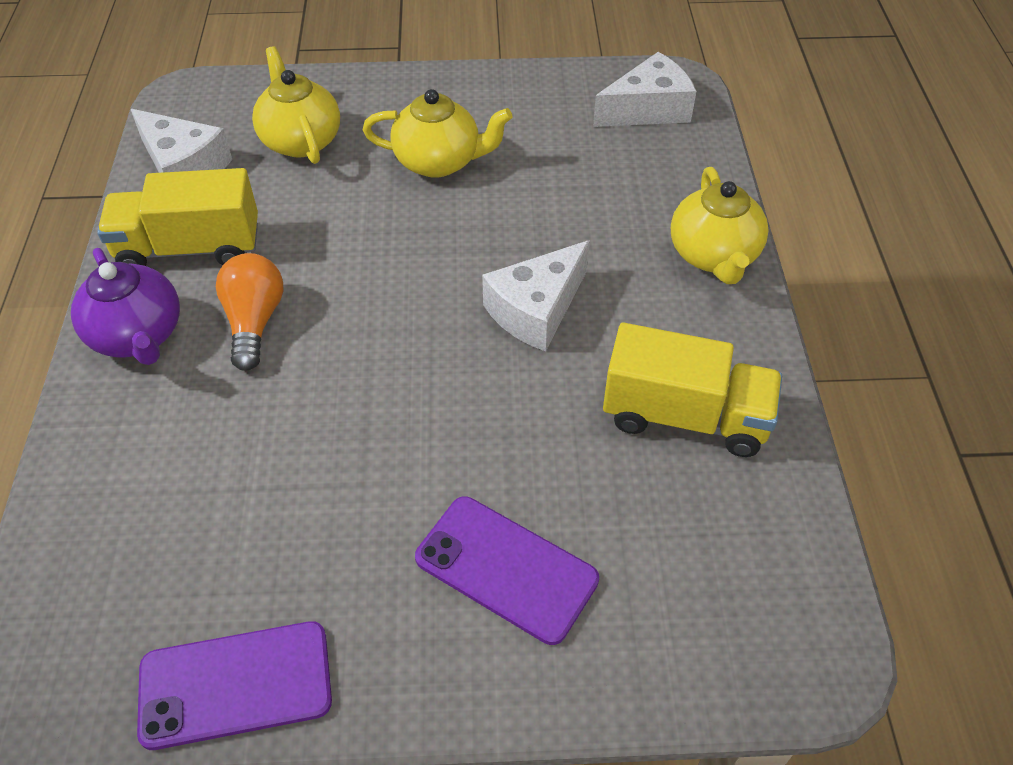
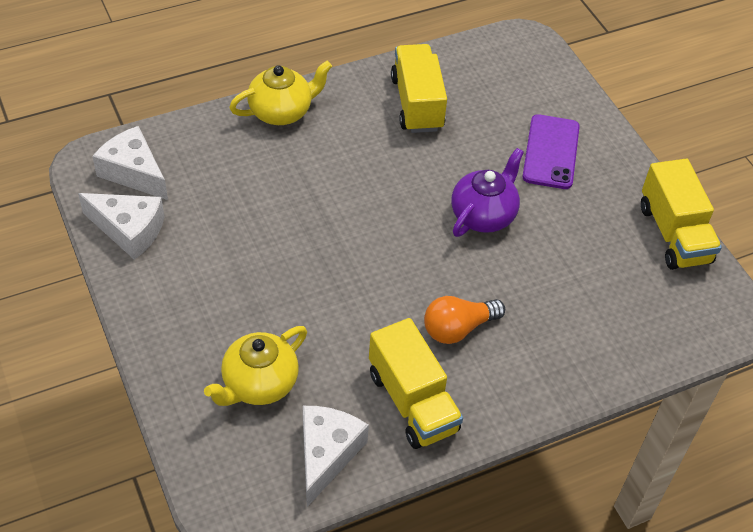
camera: 115 degrees left, 0 degrees up
purple teapot [71,248,180,365] -> purple teapot moved to [451,148,524,237]
purple phone [137,621,332,750] -> yellow truck [641,159,722,270]
yellow teapot [363,89,512,178] -> none
white cheese [482,240,590,352] -> white cheese moved to [78,193,165,260]

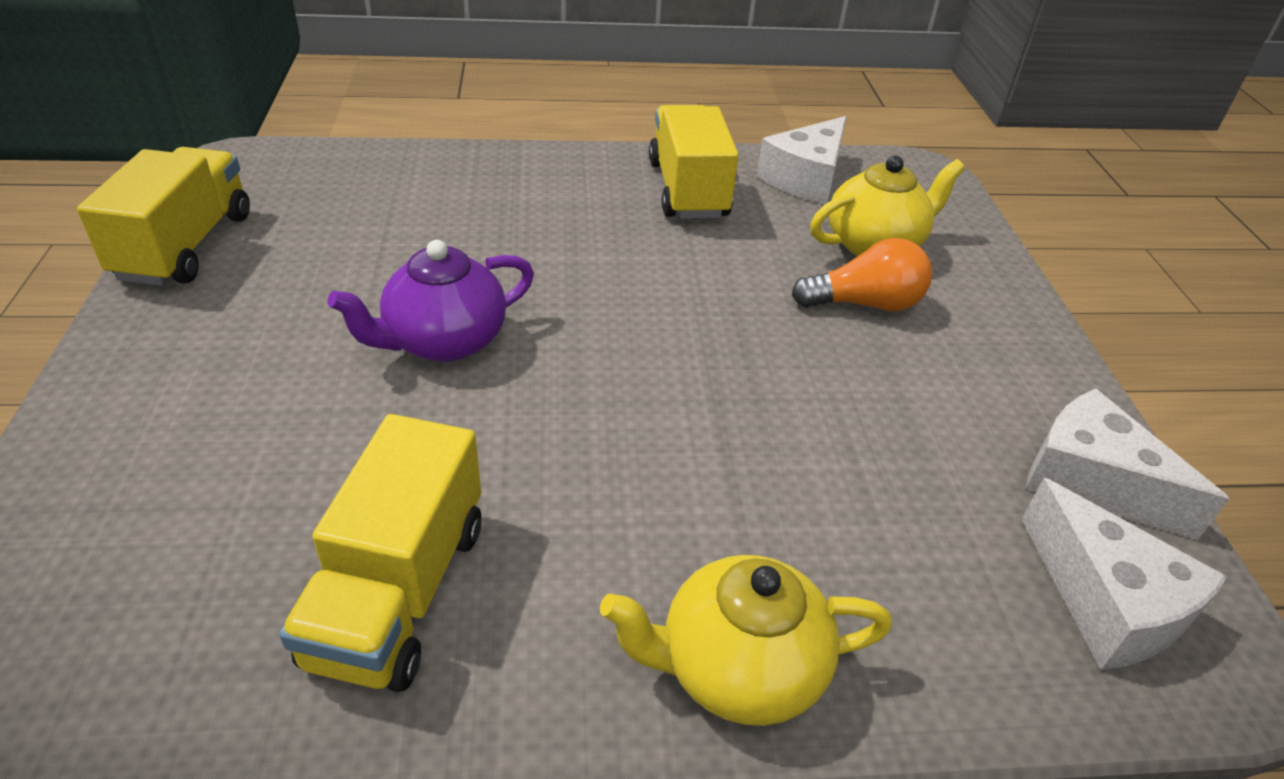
camera: 160 degrees left, 10 degrees down
orange light bulb [424,296,505,344] -> orange light bulb moved to [792,238,932,311]
purple phone [522,114,580,189] -> none

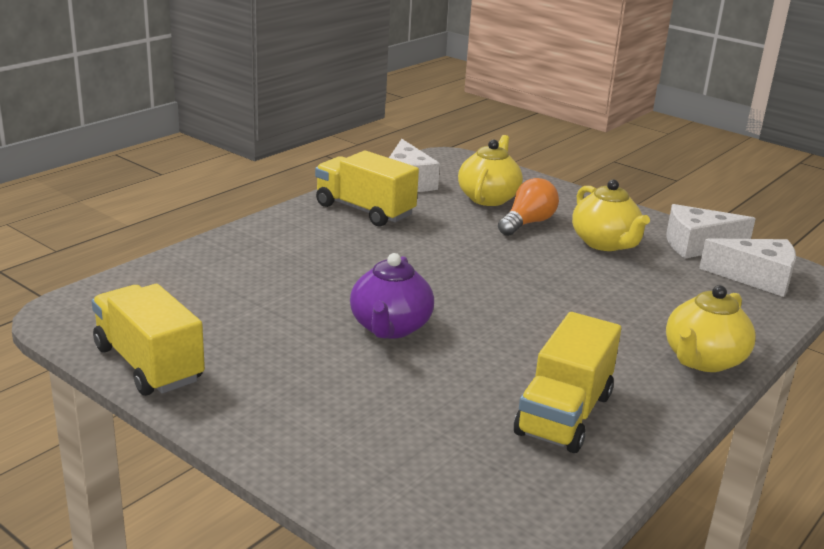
camera: 45 degrees left, 15 degrees down
yellow truck [279,414,481,692] -> yellow truck turned 60 degrees clockwise [514,312,621,453]
none -> yellow teapot [572,179,650,251]

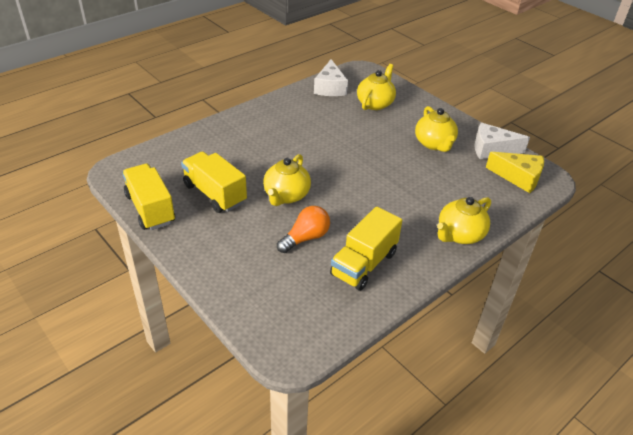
camera: 10 degrees right, 15 degrees up
yellow truck [315,151,419,227] -> yellow truck moved to [181,151,247,213]
purple teapot [350,253,434,339] -> yellow teapot [263,154,311,206]
orange light bulb [498,178,559,236] -> orange light bulb moved to [277,206,330,253]
white cheese [699,238,796,297] -> yellow cheese [486,152,544,193]

